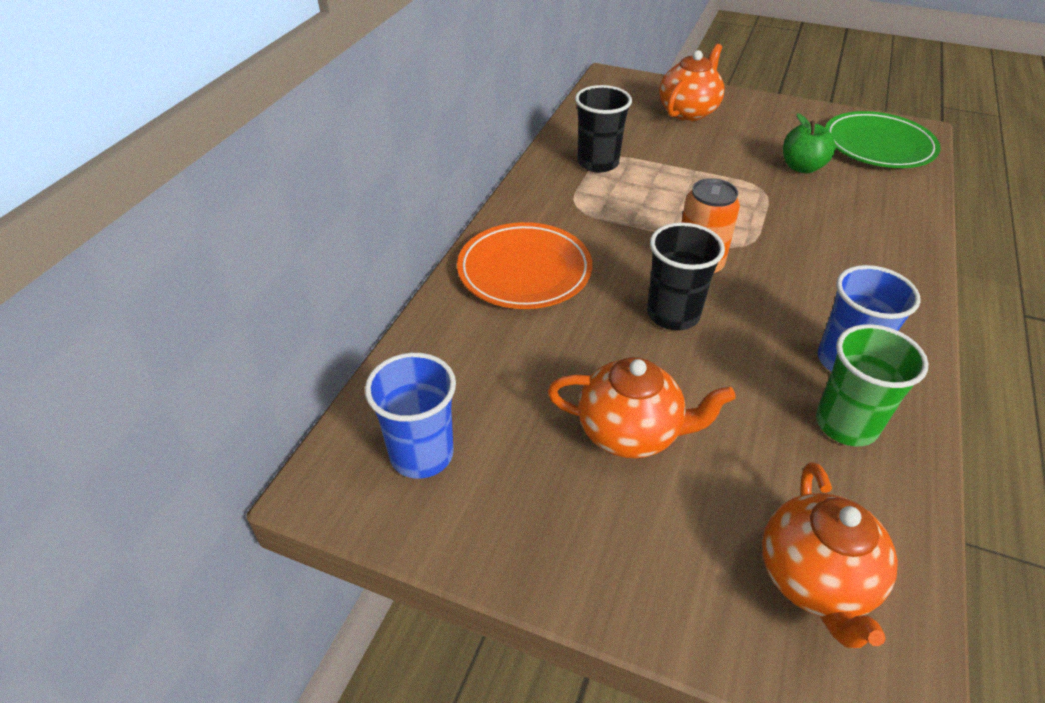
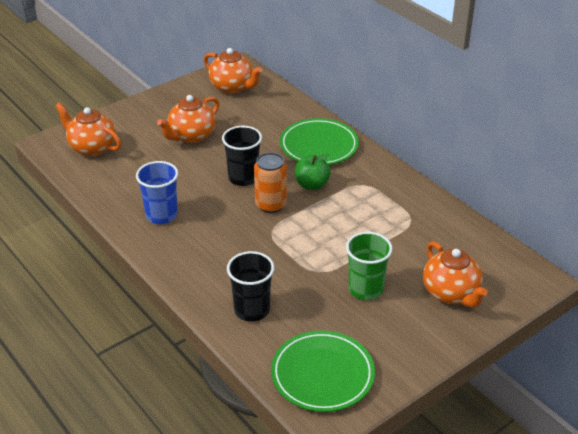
camera: 120 degrees right, 5 degrees down
blue cup [365,353,456,479] -> orange teapot [204,48,262,94]
orange plate [457,222,592,309] -> green plate [280,118,359,165]
black cup [575,85,632,173] -> black cup moved to [227,251,274,322]
green apple [783,113,836,173] -> green apple moved to [295,154,331,190]
green cup [816,324,929,446] -> green cup moved to [346,232,393,300]

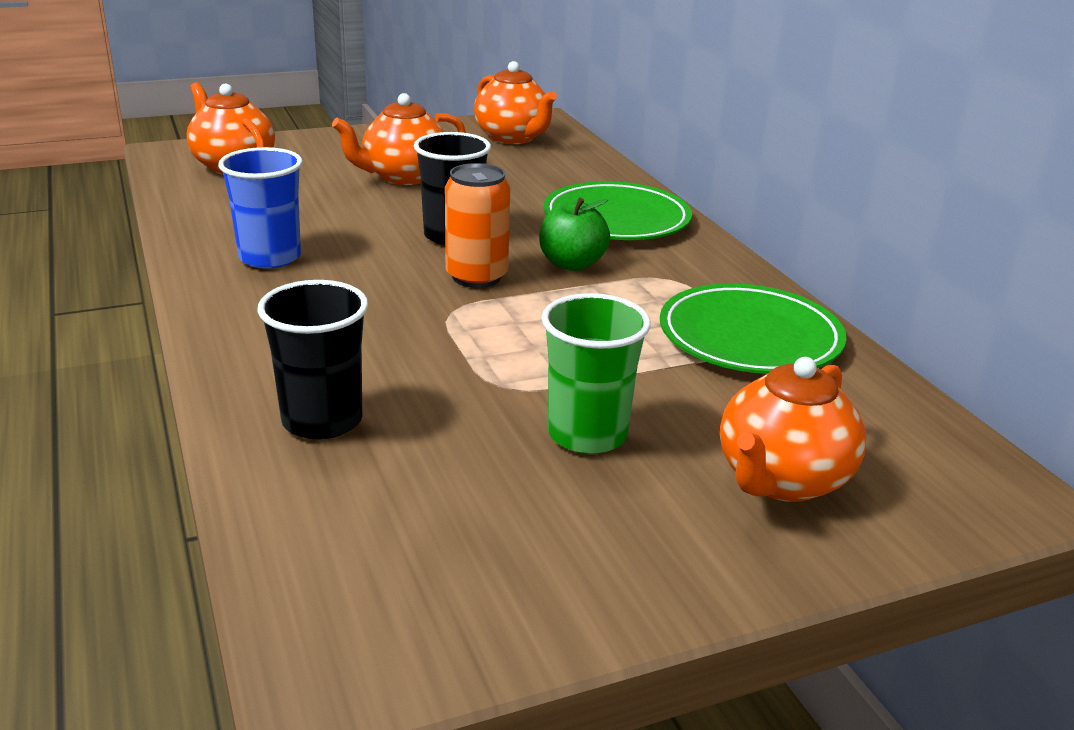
camera: 15 degrees right, 10 degrees down
green plate [271,330,375,412] -> green plate moved to [660,283,846,374]
orange teapot [423,241,488,308] -> orange teapot turned 45 degrees clockwise [720,357,866,502]

